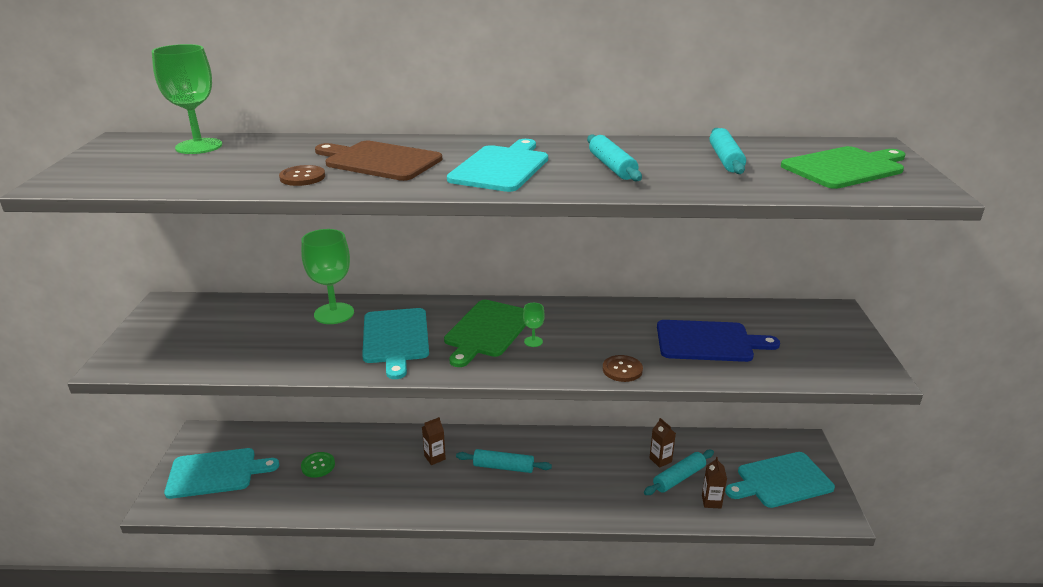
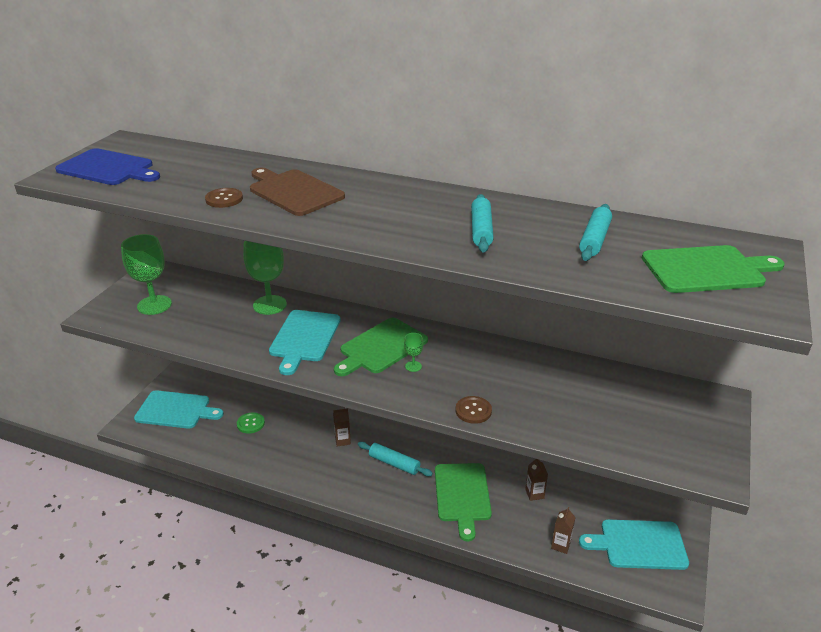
camera: 20 degrees right, 5 degrees up
green goblet [152,44,222,154] -> green goblet moved to [121,234,172,315]
turquoise cutting board [447,139,548,192] -> none
turquoise rolling pin [644,450,714,495] -> none
blue cutting board [657,320,780,362] -> blue cutting board moved to [55,148,160,185]
none -> green cutting board [435,463,492,542]

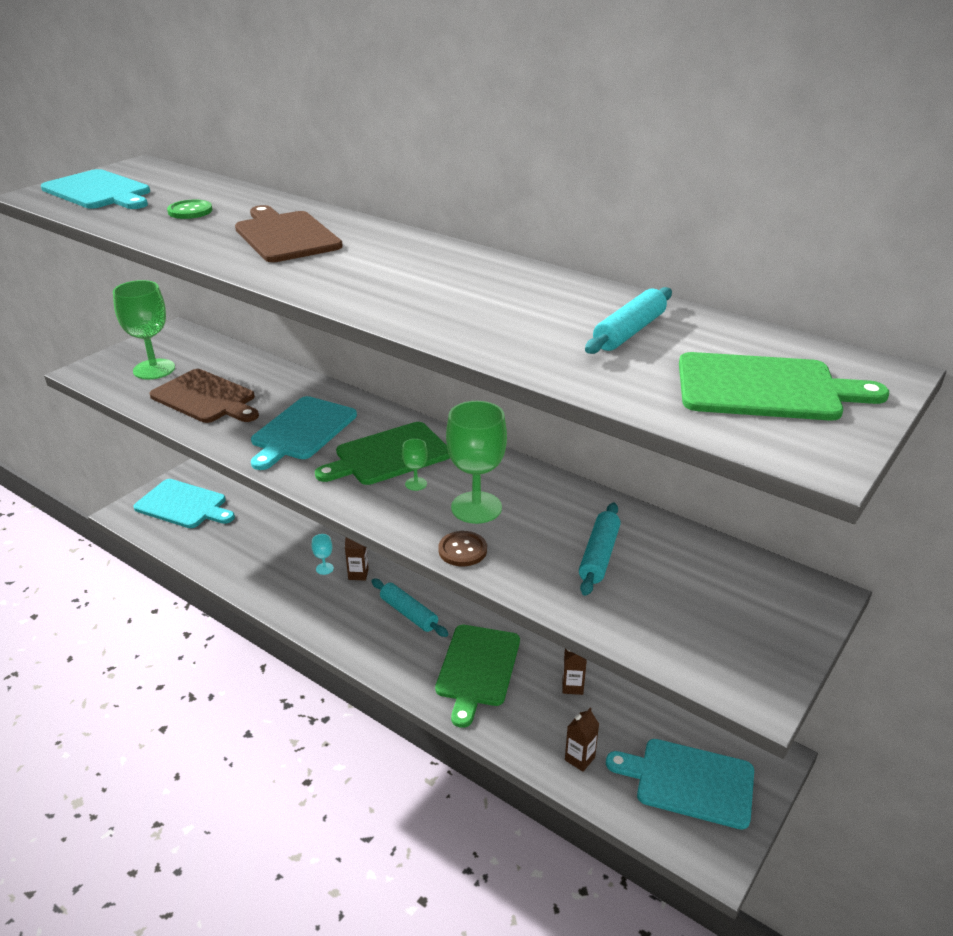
camera: 15 degrees right, 0 degrees up
blue cutting board [55,148,160,185] -> turquoise cutting board [41,169,150,209]
brown button [205,188,243,208] -> none
green button [237,412,265,434] -> green button moved to [167,200,212,219]
green goblet [243,241,287,315] -> green goblet moved to [446,401,507,524]
turquoise rolling pin [471,194,494,253] -> turquoise rolling pin moved to [579,503,621,596]
none -> brown cutting board [149,369,259,423]
none -> turquoise goblet [312,534,334,575]

